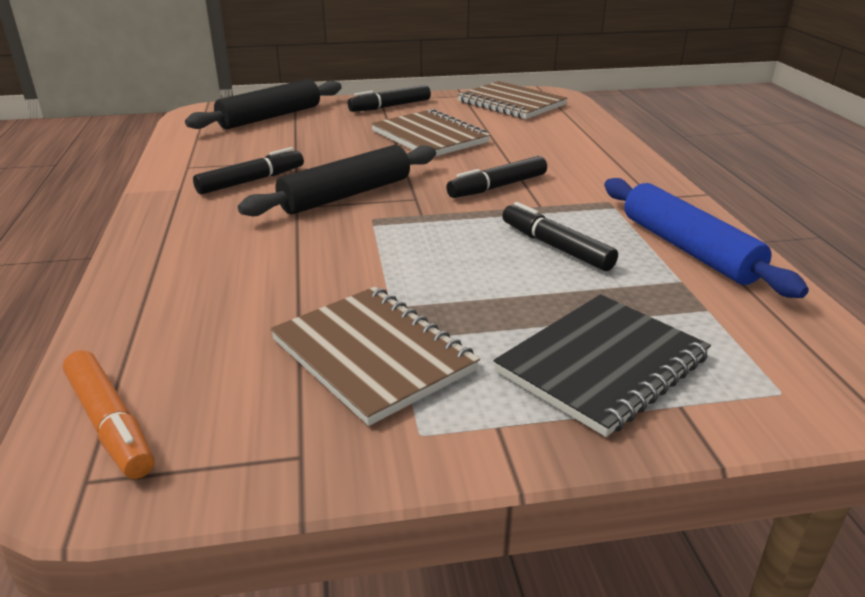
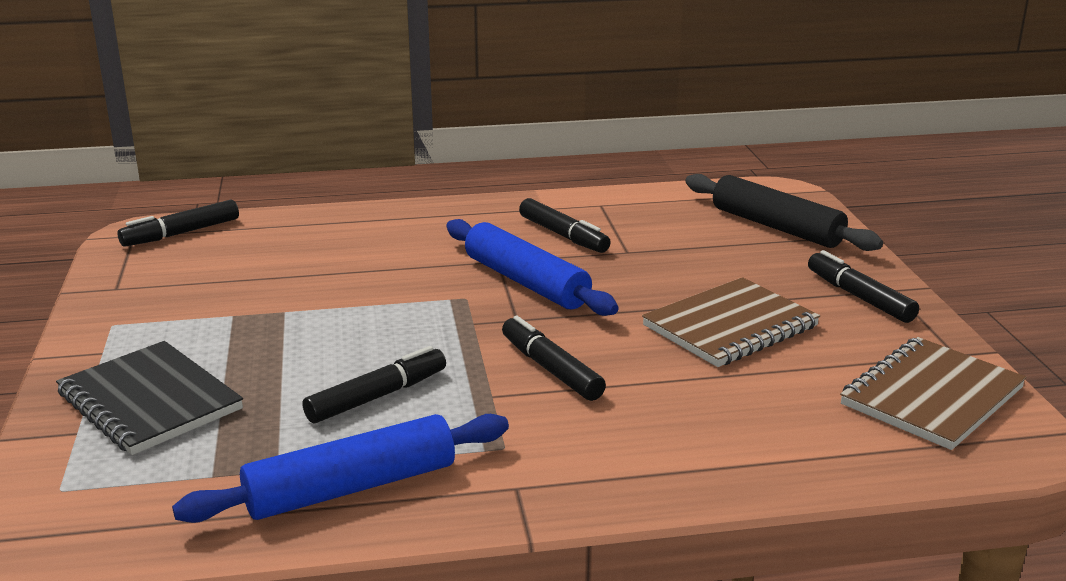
camera: 90 degrees right, 5 degrees down
orange marker [63,350,155,479] -> black marker [117,200,239,246]
black rolling pin [238,145,436,216] -> blue rolling pin [446,219,618,316]
brown notebook [270,287,480,426] -> none

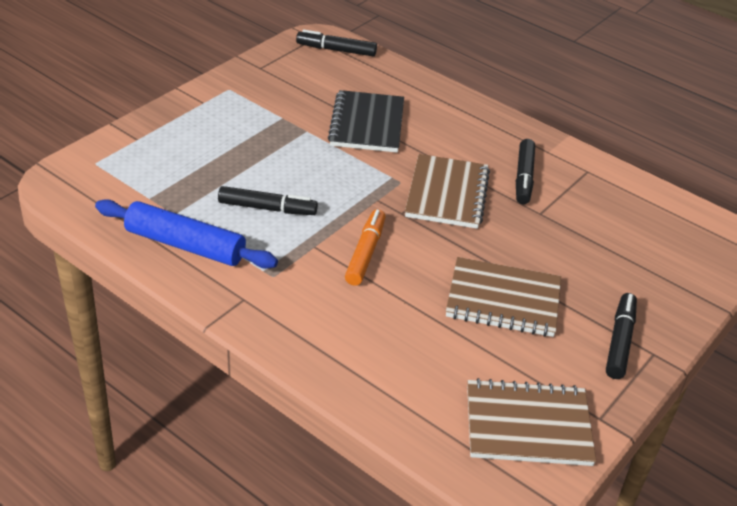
camera: 45 degrees right, 15 degrees up
black notebook [56,341,243,455] -> black notebook moved to [328,90,404,153]
blue rolling pin [446,219,618,316] -> brown notebook [405,154,490,229]
black marker [502,316,606,401] -> orange marker [345,209,385,286]
black rolling pin [685,174,883,251] -> none

